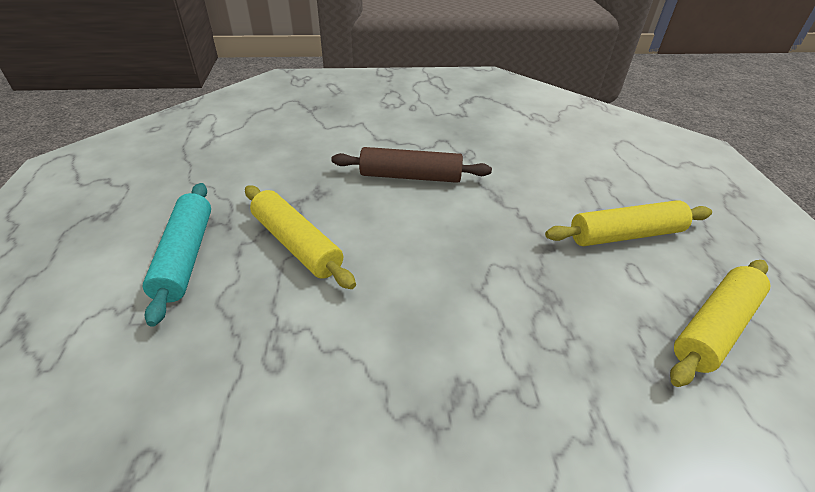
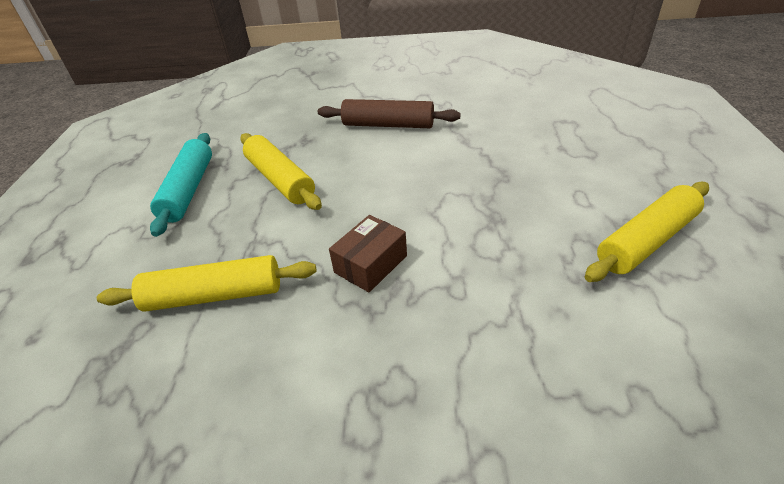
camera: 10 degrees right, 0 degrees up
yellow rolling pin [545,200,712,246] -> yellow rolling pin moved to [97,255,316,312]
none -> brown box [329,215,407,292]

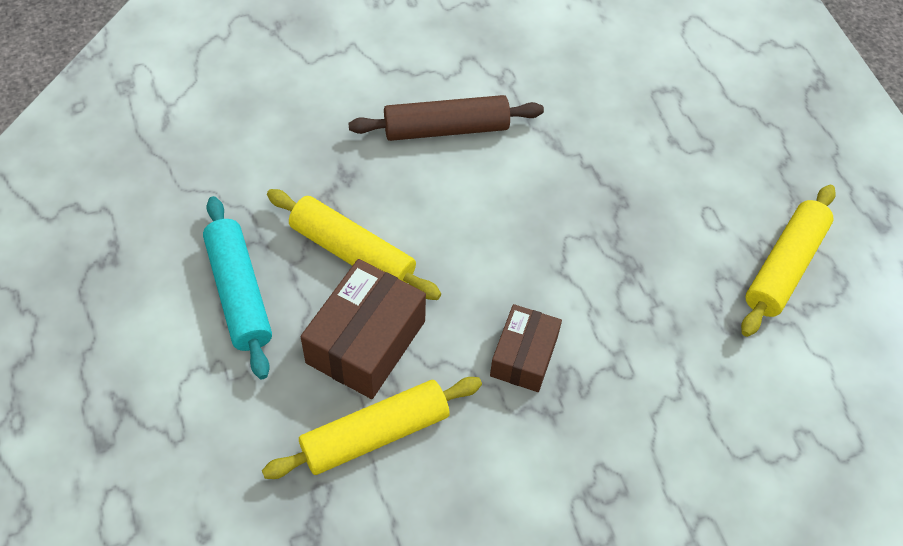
camera: 25 degrees left, 15 degrees up
none -> brown box [301,259,426,399]

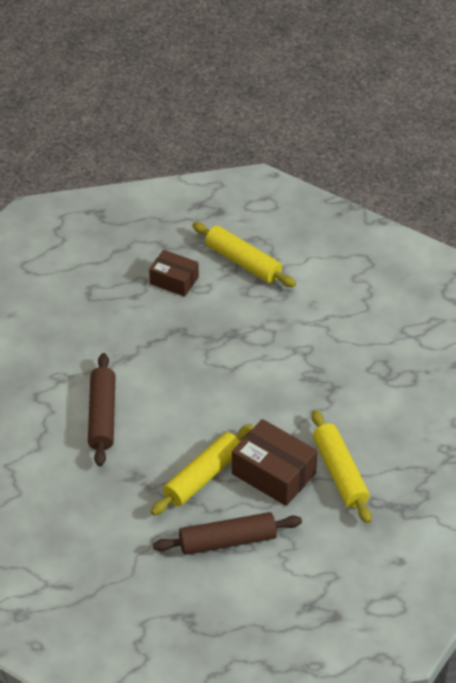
camera: 80 degrees left, 10 degrees down
turquoise rolling pin [203,196,272,379] -> brown rolling pin [153,512,302,555]
brown box [490,304,562,392] -> brown box moved to [149,250,199,297]

